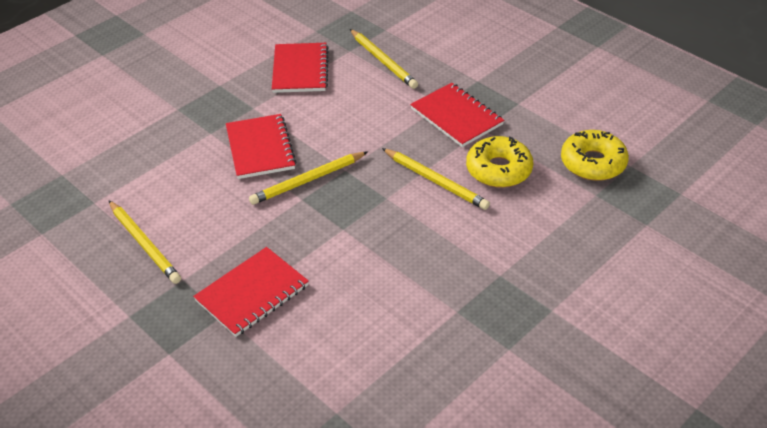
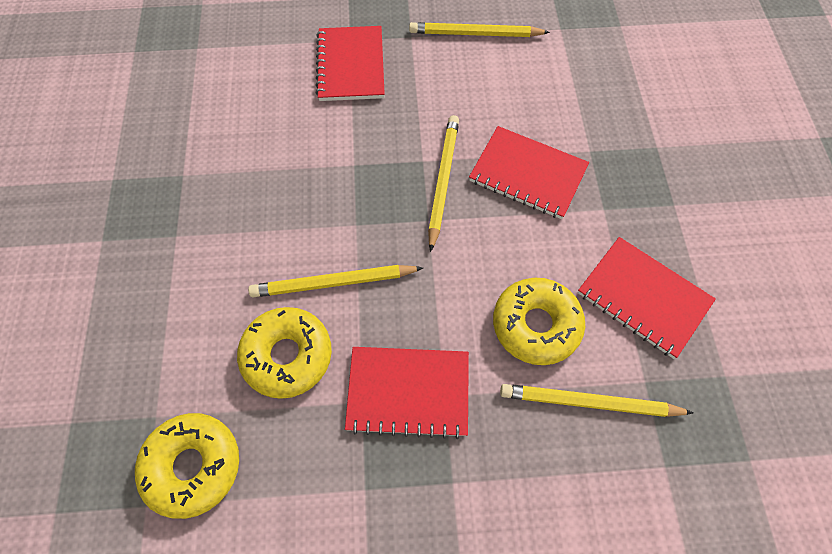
camera: 130 degrees right, 20 degrees up
none -> yellow donut [493,278,585,365]

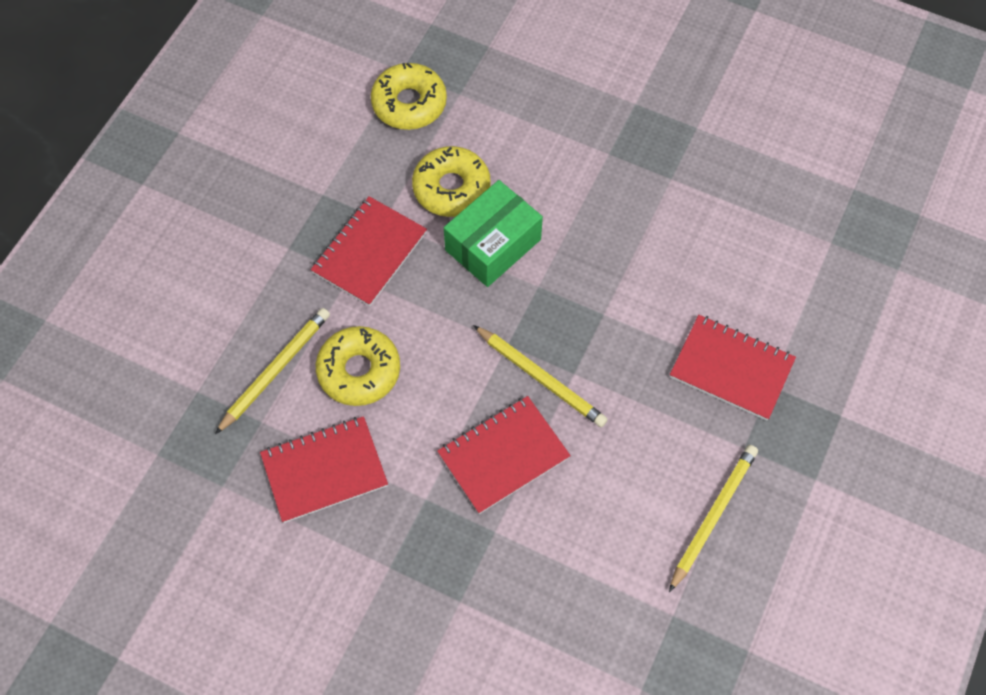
camera: 120 degrees right, 0 degrees up
yellow pencil [248,265,423,297] -> green box [444,180,543,287]

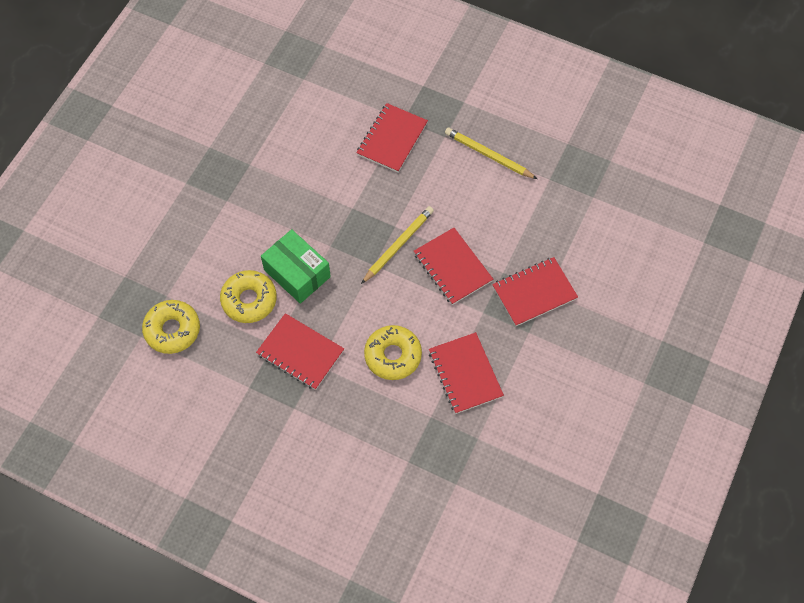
camera: 90 degrees left, 0 degrees up
yellow pencil [215,308,330,434] -> none
none -> red notebook [492,257,578,326]

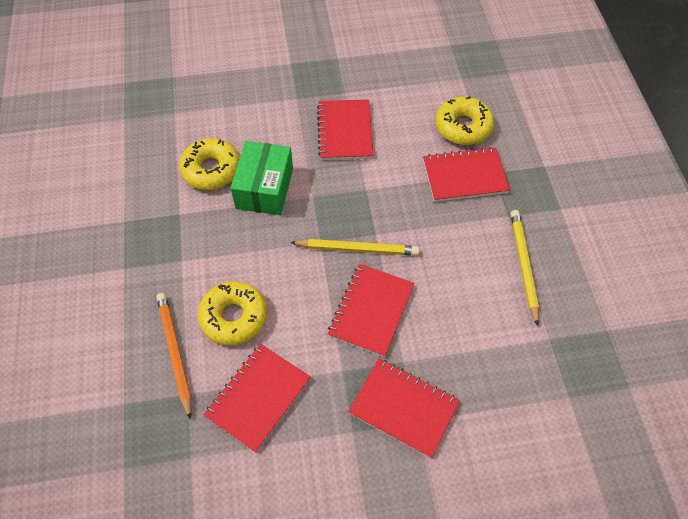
camera: 55 degrees right, 5 degrees down
yellow donut [142,300,200,354] -> yellow donut moved to [435,97,494,145]
red notebook [256,313,344,390] -> red notebook moved to [317,99,373,160]
none -> orange pencil [156,293,191,420]

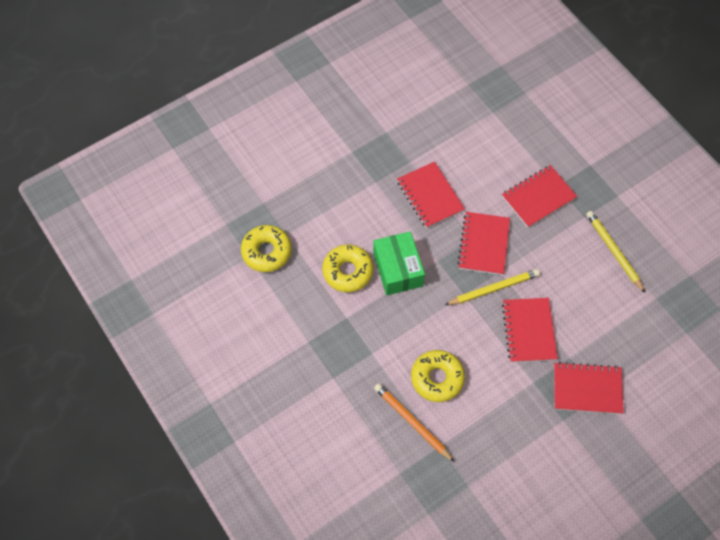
camera: 25 degrees left, 5 degrees up
red notebook [204,344,311,453] -> red notebook moved to [458,212,510,275]
yellow donut [435,97,494,145] -> yellow donut moved to [241,225,292,272]

